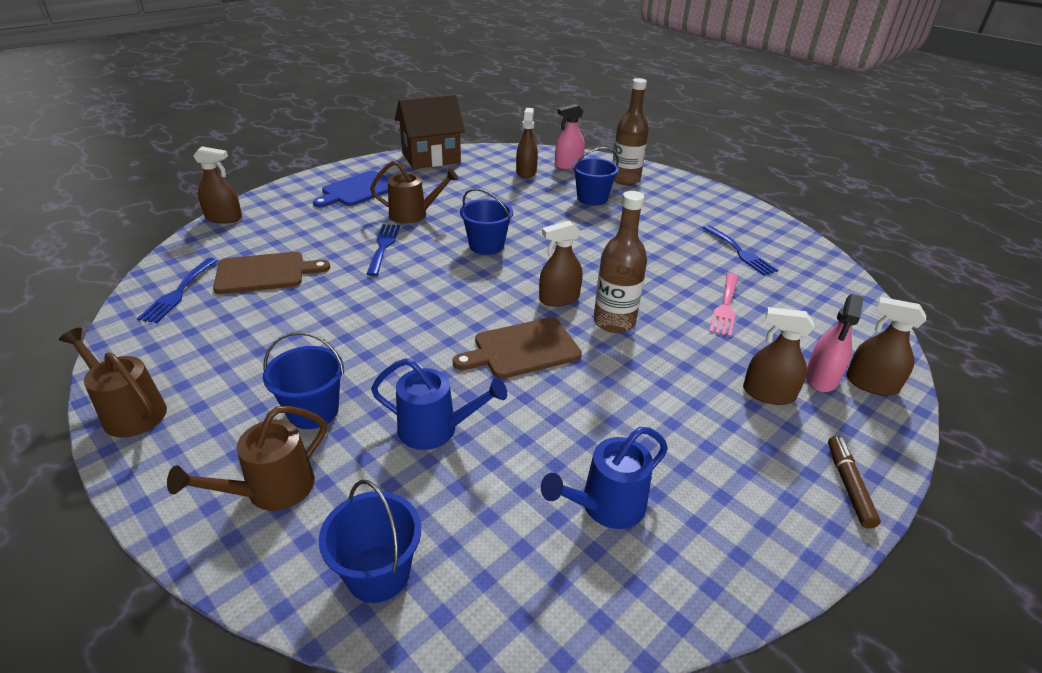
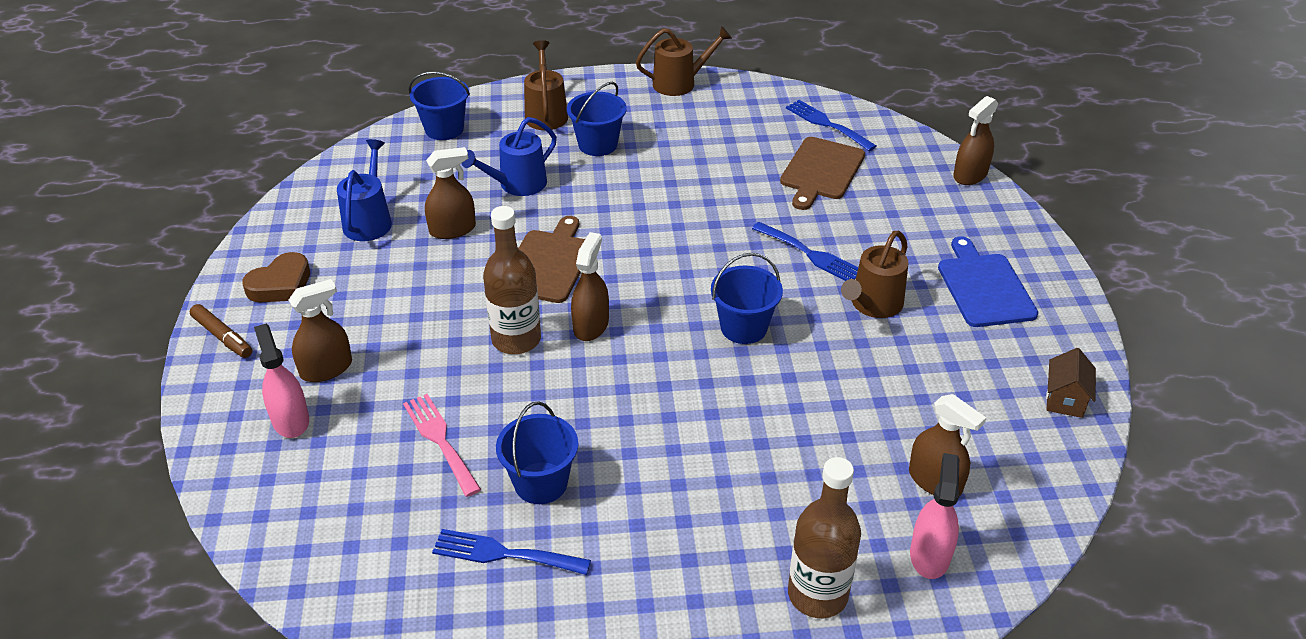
camera: 130 degrees right, 5 degrees up
brown house [395,94,465,169] -> brown house [1046,348,1096,418], size x0.46
blue bucket [573,147,619,206] -> blue bucket moved to [496,402,578,504]
brown spray bottle [846,297,926,396] -> brown spray bottle moved to [425,147,476,239]
none -> brown heart [242,252,310,303]

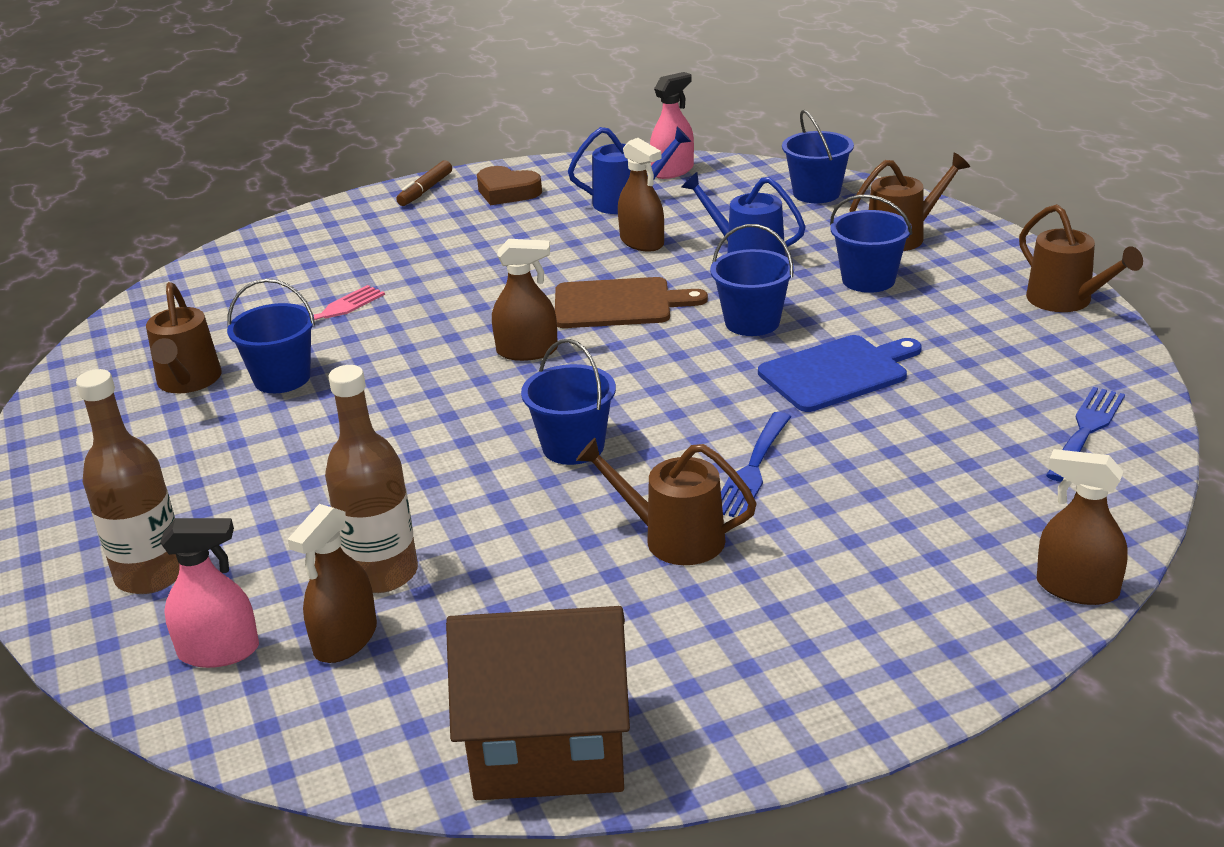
camera: 75 degrees right, 10 degrees down
pink spray bottle [254,324,309,438] -> pink spray bottle moved to [650,72,694,179]
brown spray bottle [289,279,352,382] -> none
blue fork [432,529,591,575] -> brown watering can [146,282,222,393]
brown bottle [483,206,541,354] -> brown bottle moved to [325,365,418,593]
brown cutting board [780,137,865,210] -> none
blue cutting board [938,236,1038,327] -> blue cutting board moved to [758,335,922,412]
brown house [1046,348,1096,418] -> brown house [446,606,630,800], size x2.15
none -> blue bucket [710,224,794,336]

